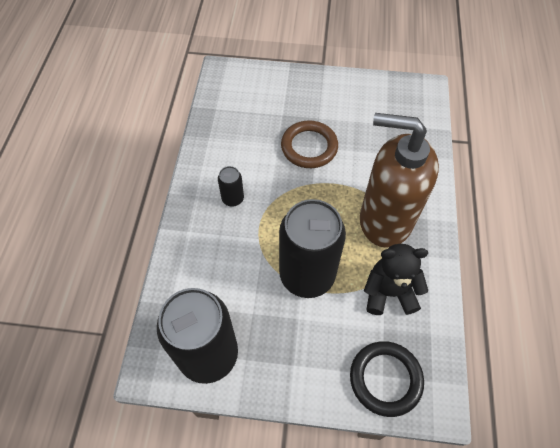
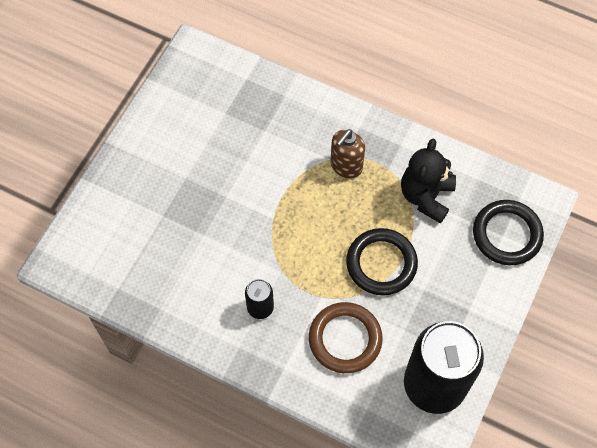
camera: 70 degrees left, 5 degrees up
black can [279,199,346,298] -> black ring [346,228,418,296]
brown ring [281,121,338,168] -> brown ring moved to [309,302,383,373]
brown soap dispenser [360,113,439,248] -> brown soap dispenser [330,129,365,178], size x0.46

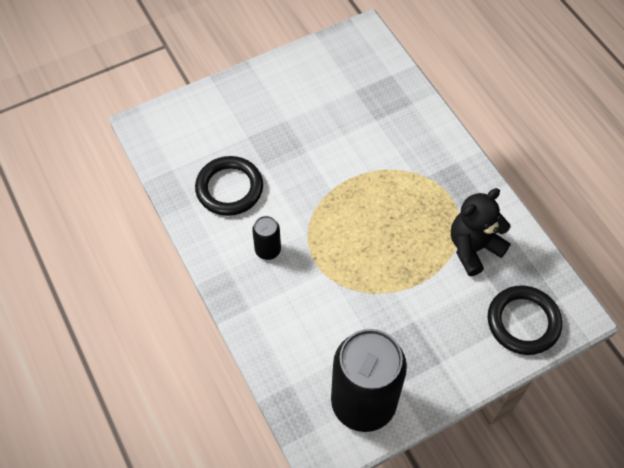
camera: 35 degrees right, 5 degrees down
brown ring [309,302,383,373] -> none
brown soap dispenser [330,129,365,178] -> none
black ring [346,228,418,296] -> black ring moved to [195,156,263,216]

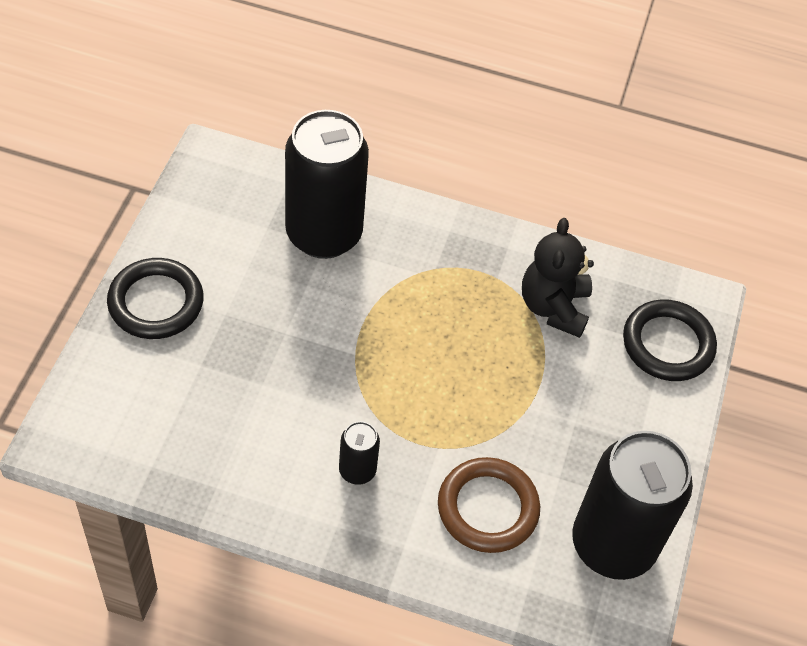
camera: 50 degrees left, 5 degrees down
black ring [195,156,263,216] -> black ring moved to [107,258,204,339]
none -> black can [285,110,369,259]
none -> brown ring [438,457,540,553]

